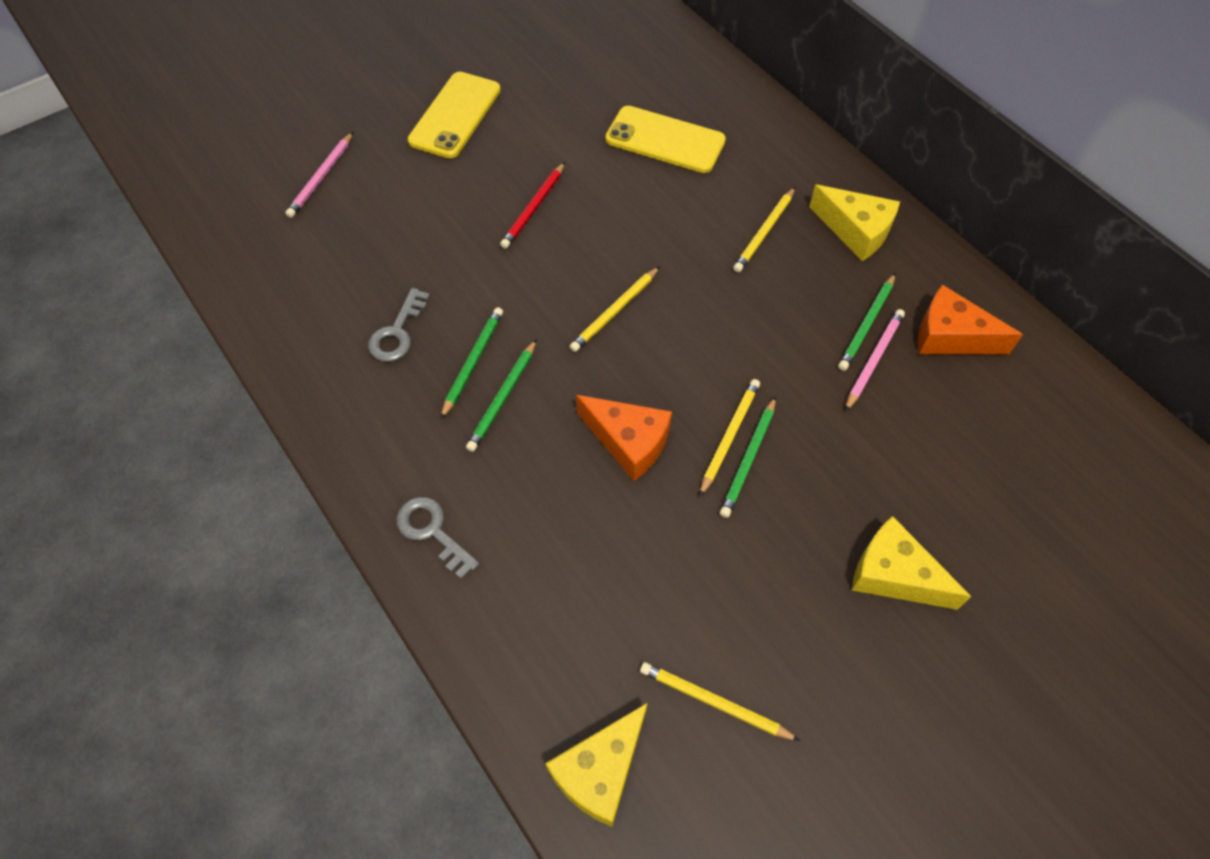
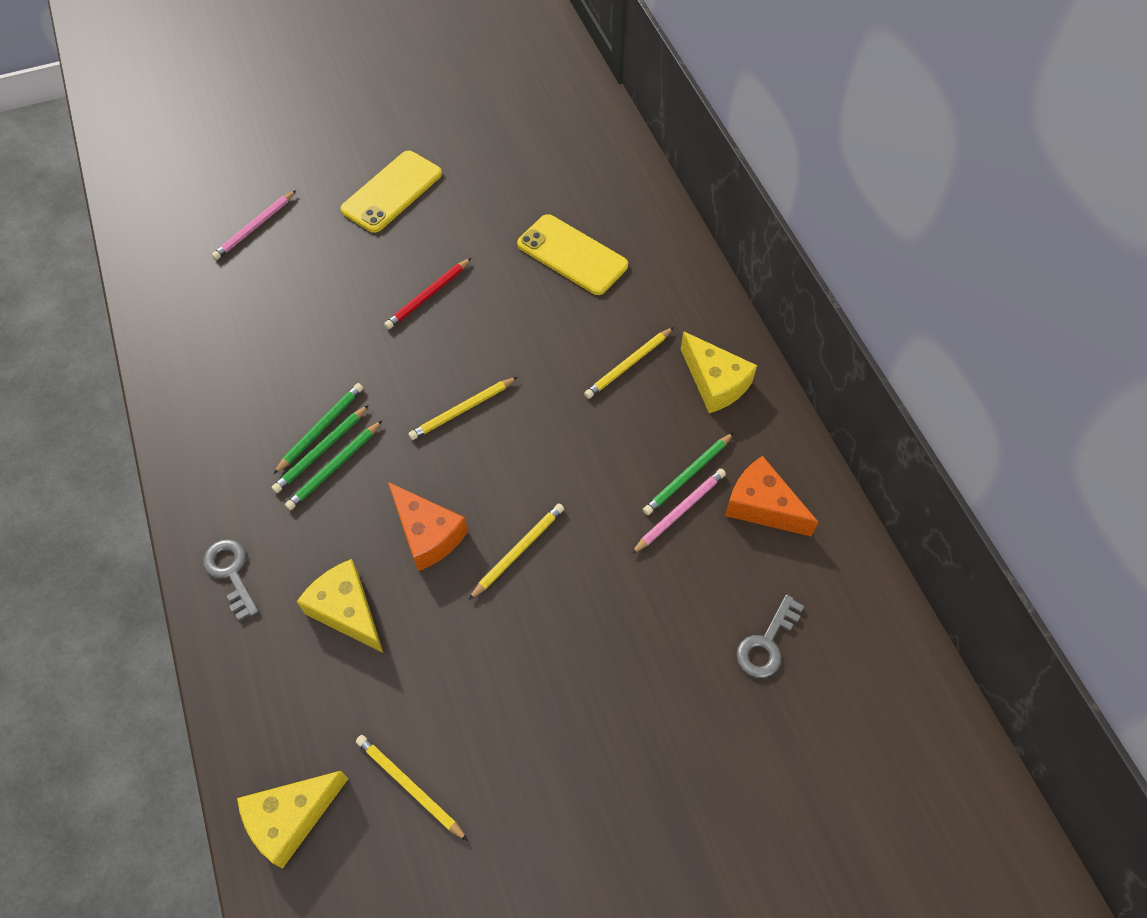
camera: 15 degrees right, 0 degrees up
grey key [368,288,430,362] -> grey key moved to [736,594,804,678]
green pencil [720,396,776,518] -> green pencil moved to [271,405,369,493]
yellow cheese [852,516,972,610] -> yellow cheese moved to [297,559,383,653]

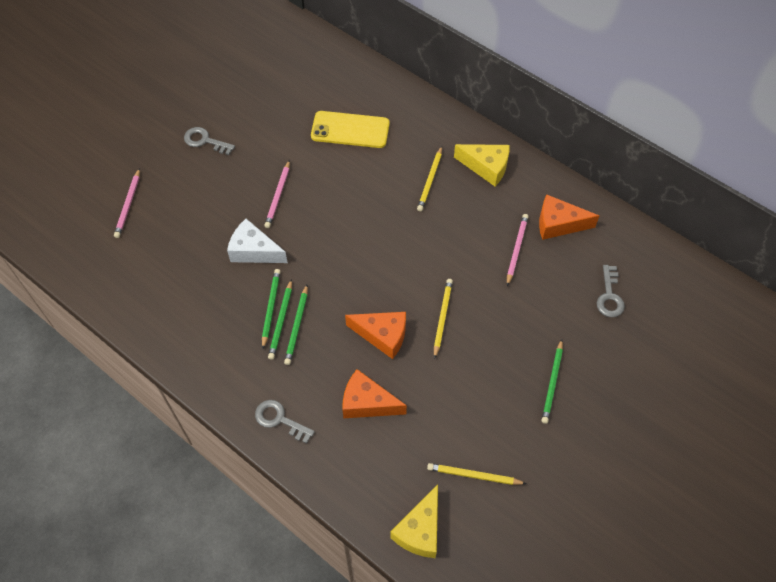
camera: 30 degrees left, 0 degrees up
yellow cheese [297,559,383,653] -> orange cheese [342,369,407,418]
yellow phone [340,151,442,233] -> grey key [184,127,235,155]
red pencil [384,258,471,329] -> pink pencil [264,160,290,228]
yellow pencil [408,377,517,440] -> none
green pencil [643,432,734,515] -> green pencil moved to [541,339,563,424]
none -> white cheese [227,219,288,263]

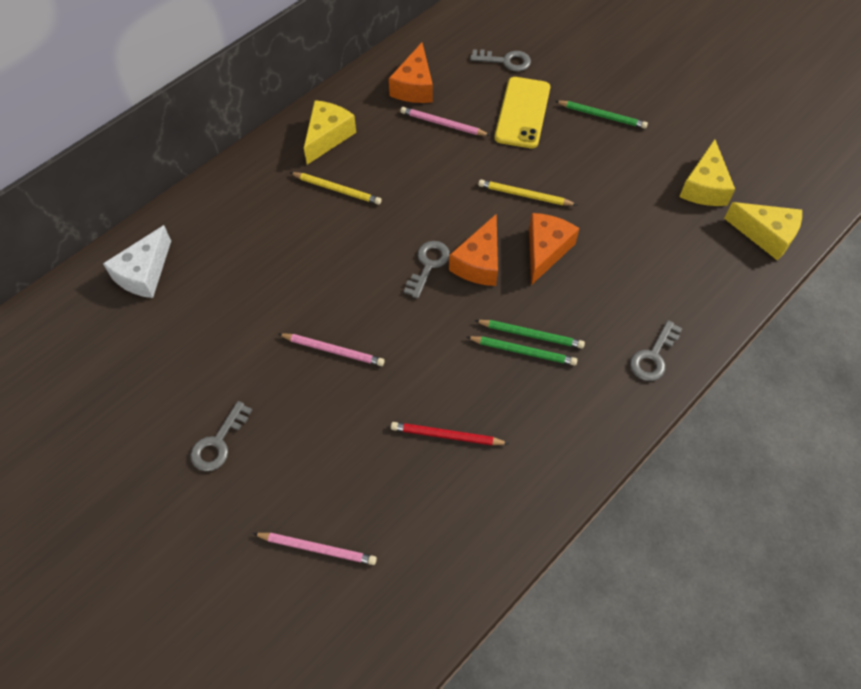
camera: 85 degrees left, 0 degrees up
white cheese [227,219,288,263] -> white cheese moved to [103,225,171,298]
green pencil [262,269,281,349] -> none
yellow phone [311,111,390,148] -> yellow phone moved to [495,77,550,148]
orange cheese [342,369,407,418] -> orange cheese moved to [449,214,498,286]
yellow pencil [427,463,527,485] -> yellow cheese [679,139,735,206]
none -> red pencil [391,422,509,445]
none -> grey key [404,241,450,299]

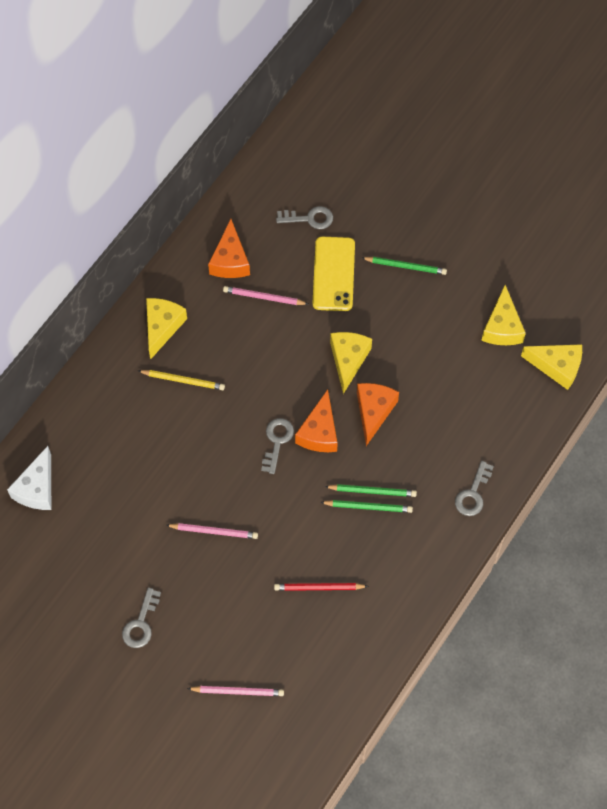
camera: 10 degrees left, 5 degrees up
yellow pencil [478,180,577,206] -> yellow cheese [330,332,372,394]

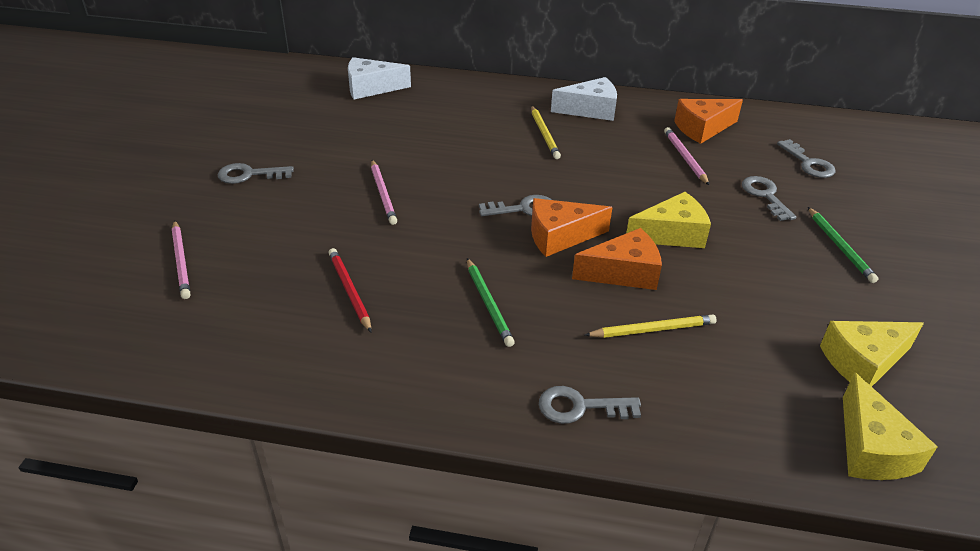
camera: 65 degrees right, 25 degrees down
yellow cheese [146,298,187,360] -> white cheese [551,77,617,121]
yellow phone [312,237,355,311] -> grey key [742,176,796,221]
green pencil [325,484,417,497] -> none
none -> yellow pencil [585,315,717,338]

